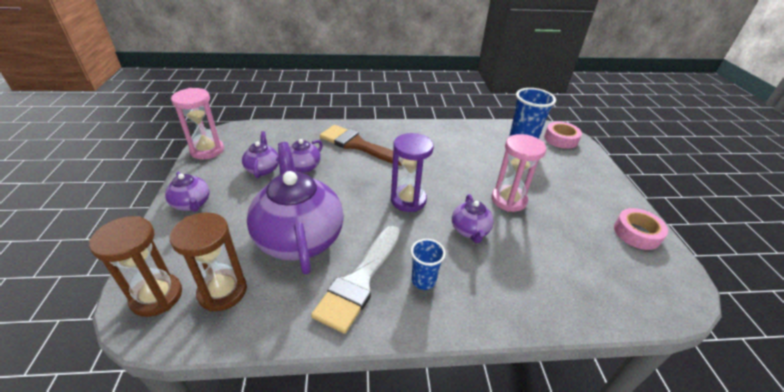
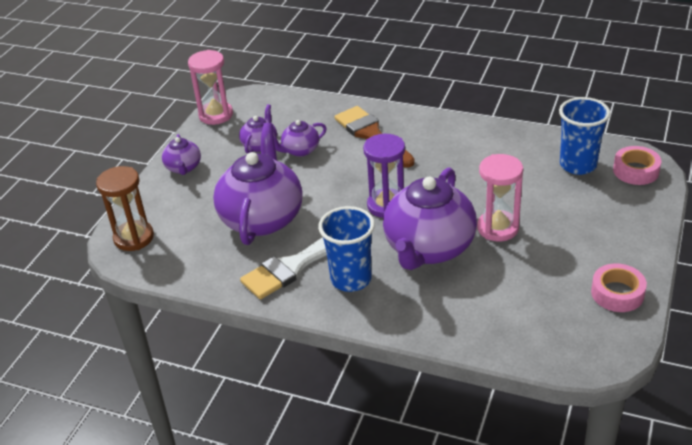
camera: 30 degrees right, 0 degrees up
brown hourglass [170,212,247,311] -> none
blue cup [411,239,446,290] -> blue cup [318,206,375,292], size x1.69
purple teapot [452,194,494,243] -> purple teapot [383,167,477,270], size x2.10

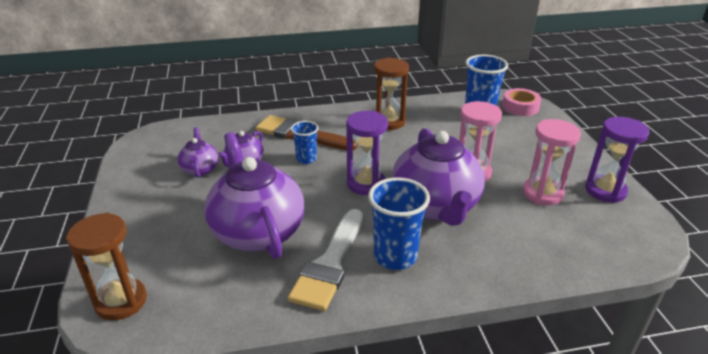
camera: 35 degrees left, 5 degrees down
purple teapot [162,134,201,175] -> none
pink hourglass [188,50,233,125] -> pink hourglass moved to [523,119,581,205]
pink tape [591,264,647,312] -> purple hourglass [585,117,649,203]
none -> blue cup [291,121,318,164]
none -> brown hourglass [374,57,409,130]

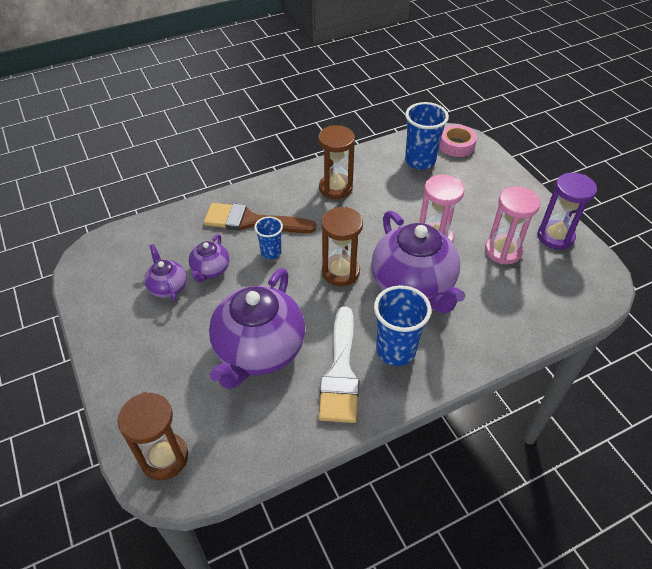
camera: 15 degrees left, 15 degrees up
purple teapot [204,132,304,259] -> purple teapot turned 120 degrees counterclockwise [209,268,305,389]
purple hourglass [346,111,388,195] -> brown hourglass [321,207,363,286]

